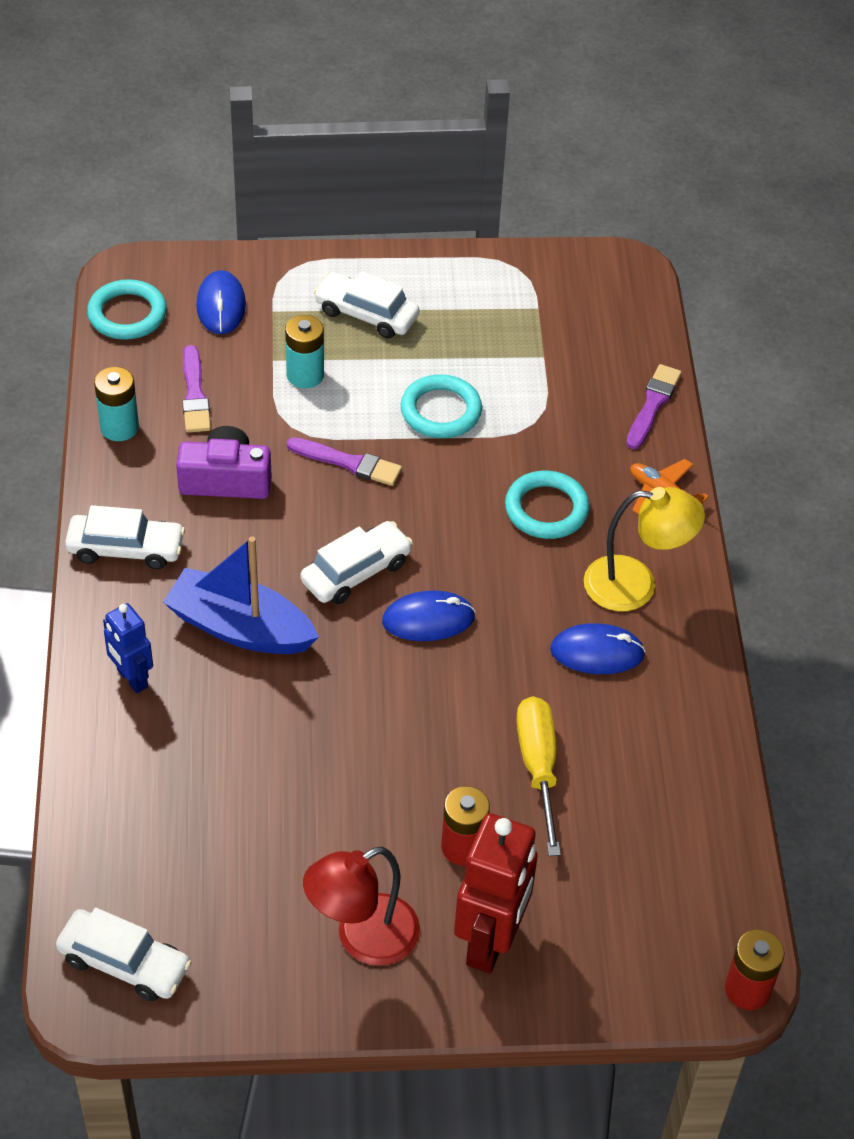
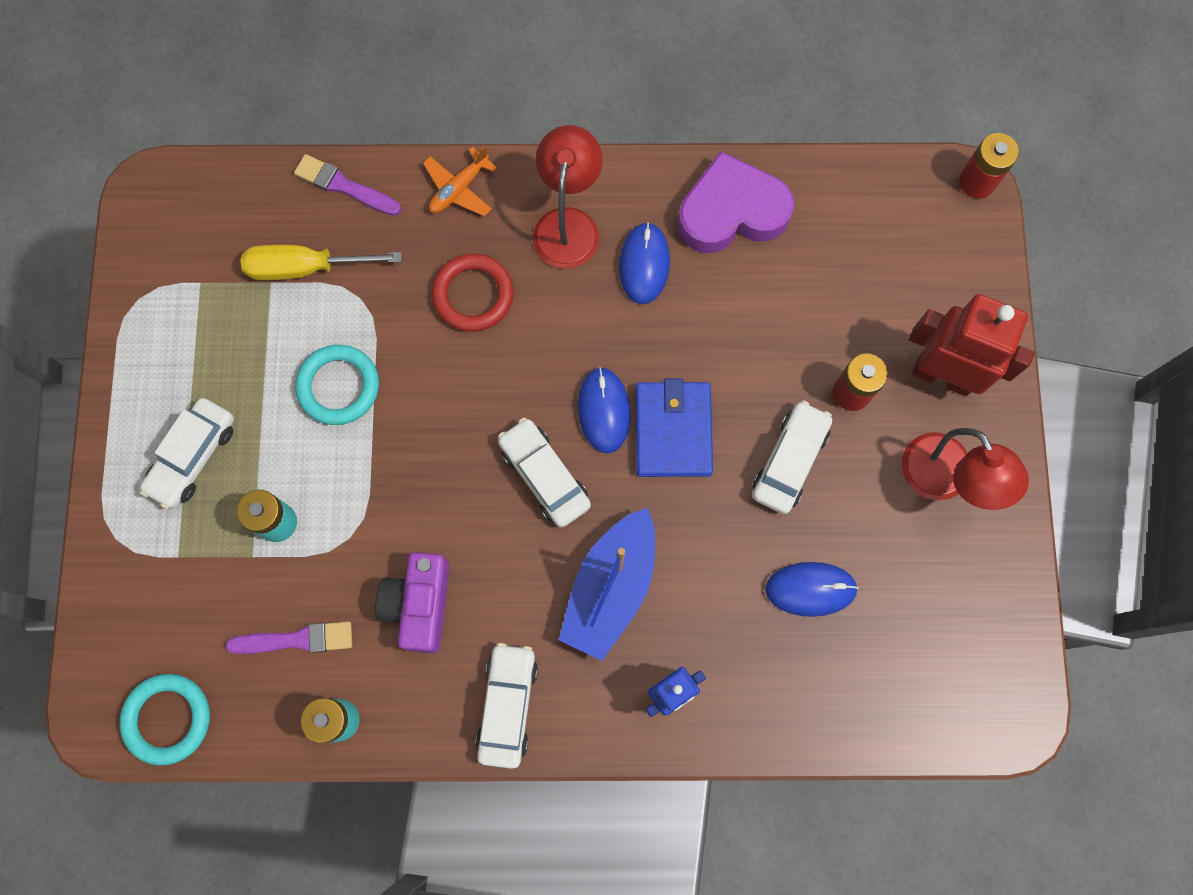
camera: 85 degrees left, 25 degrees up
white car [56,907,192,1001] -> white car moved to [752,400,832,514]
blue mouse [196,270,246,334] -> blue mouse moved to [765,562,859,617]
purple brush [287,437,402,486] -> none
turquoise ring [505,471,590,539] -> red ring [432,254,514,331]
yellow screwdriver [516,696,561,856] -> yellow screwdriver moved to [240,245,402,280]
yellow lamp [584,487,705,611] -> red lamp [533,125,603,269]
none -> blue wallet [636,379,713,477]
none -> purple heart [678,151,794,253]

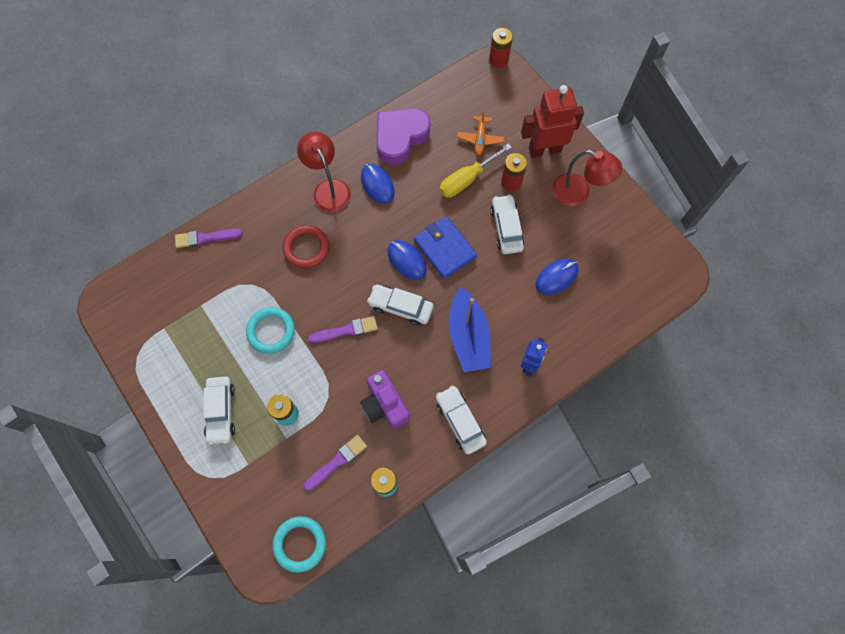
camera: 35 degrees left, 5 degrees down
yellow screwdriver [240,245,402,280] -> yellow screwdriver moved to [439,143,512,198]
orange plane [423,146,497,216] -> orange plane moved to [457,109,504,155]
none -> purple brush [308,316,378,343]

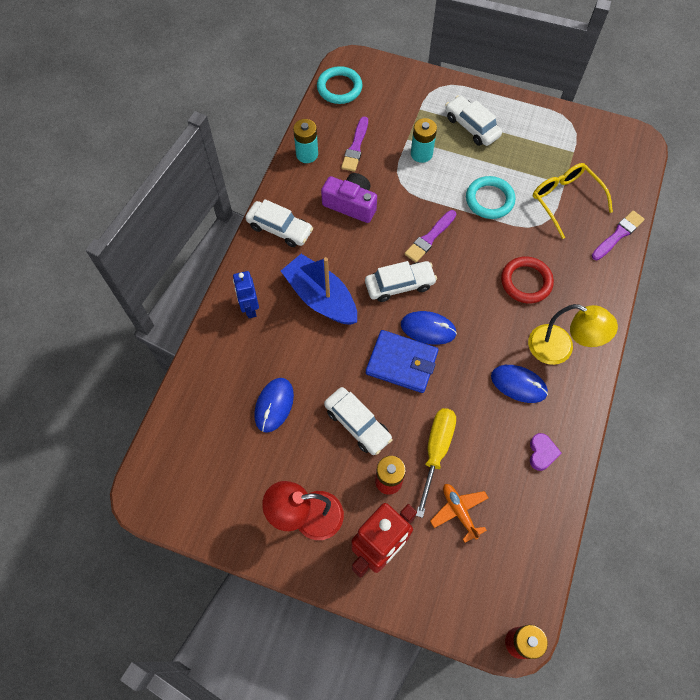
camera: 145 degrees right, 5 degrees down
red lamp [297,132,351,212] -> yellow lamp [528,304,618,365]
purple heart [376,108,430,165] -> purple heart [530,433,562,471], size x0.45
none -> yellow glasses [533,163,613,239]

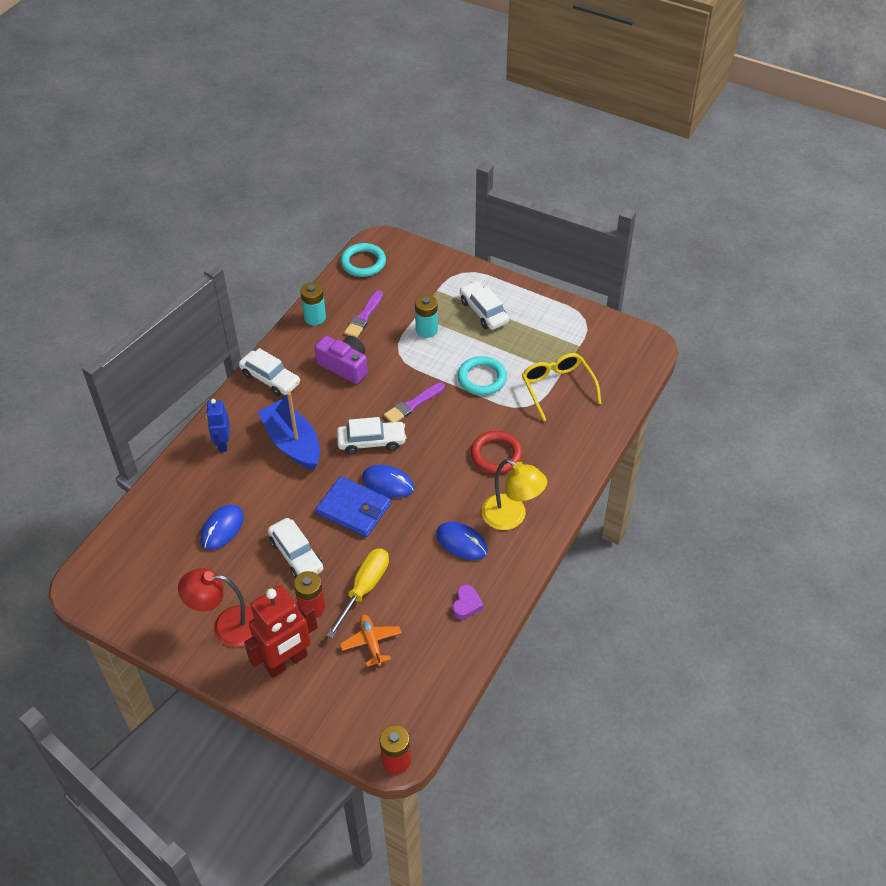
camera: 10 degrees right, 15 degrees down
purple brush [592,210,645,260] -> none

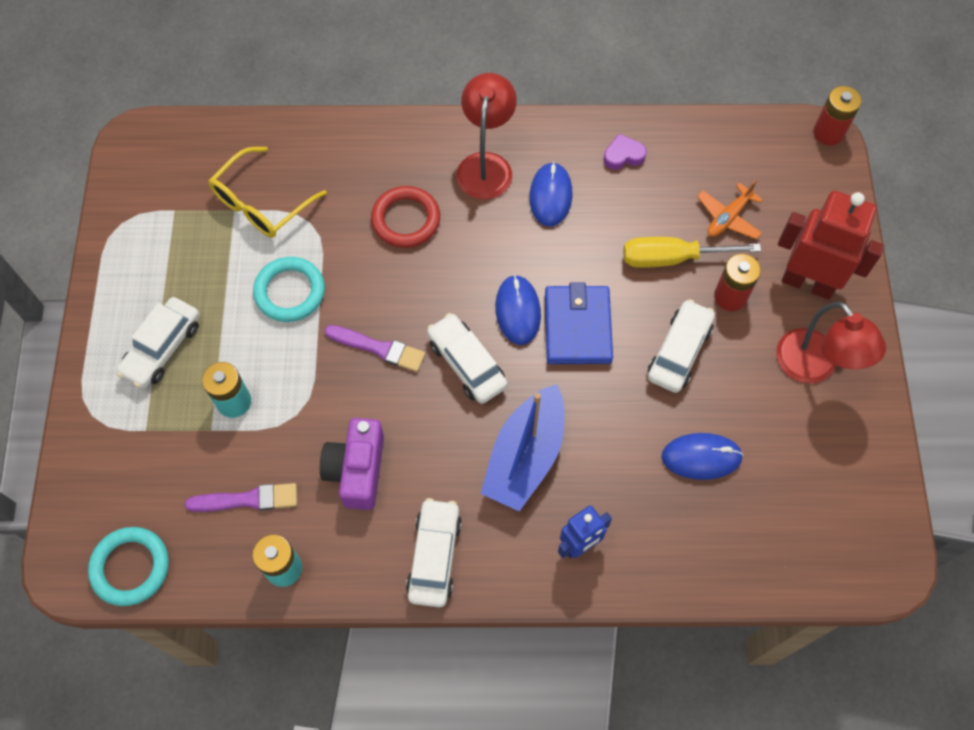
camera: 120 degrees left, 15 degrees up
yellow lamp [481,459,547,530] -> red lamp [457,73,517,199]

